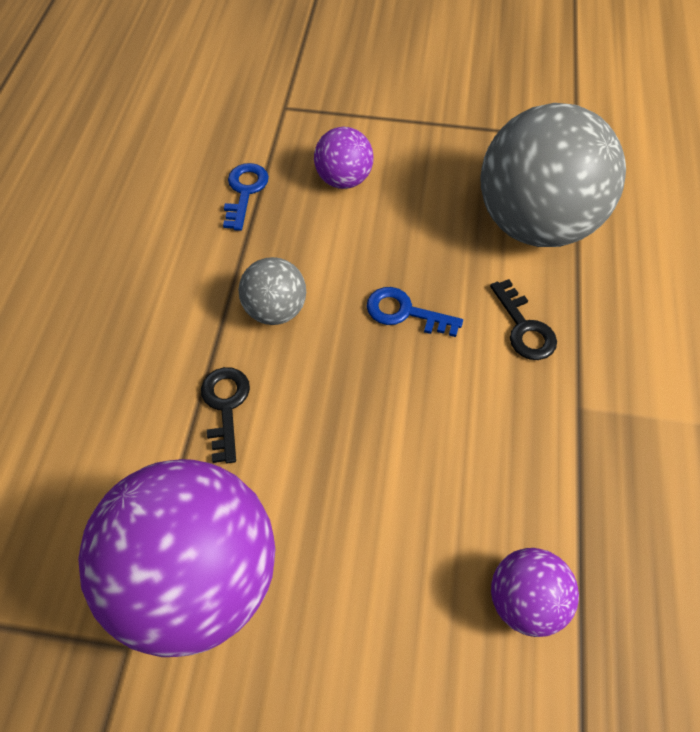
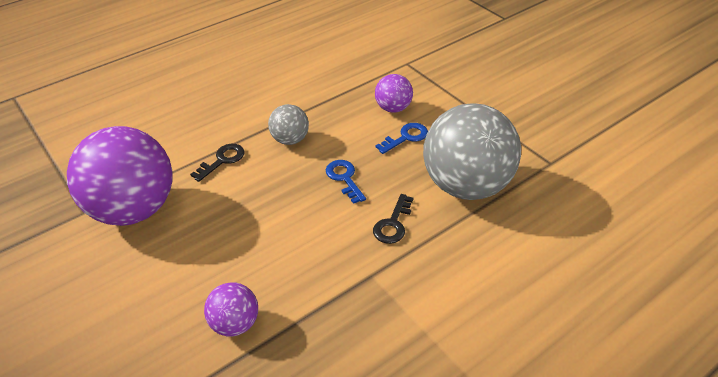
camera: 45 degrees right, 15 degrees down
blue key [223,163,269,231] -> blue key moved to [376,123,428,154]

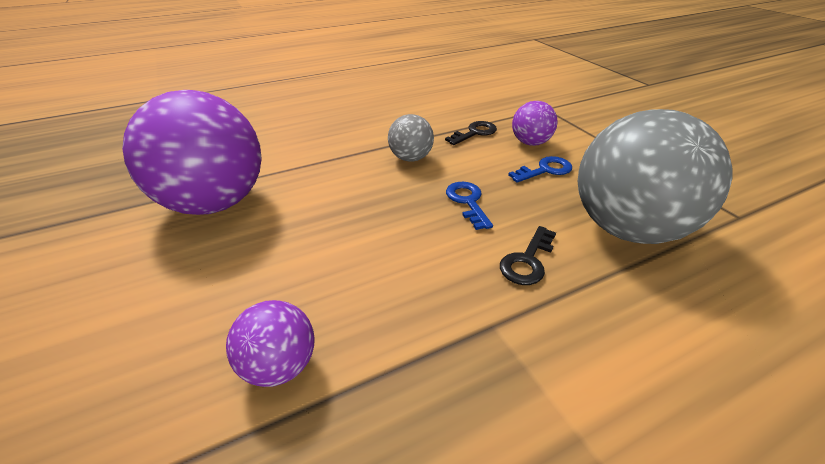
camera: 10 degrees right, 5 degrees down
black key [190,144,245,182] -> black key moved to [445,121,497,145]

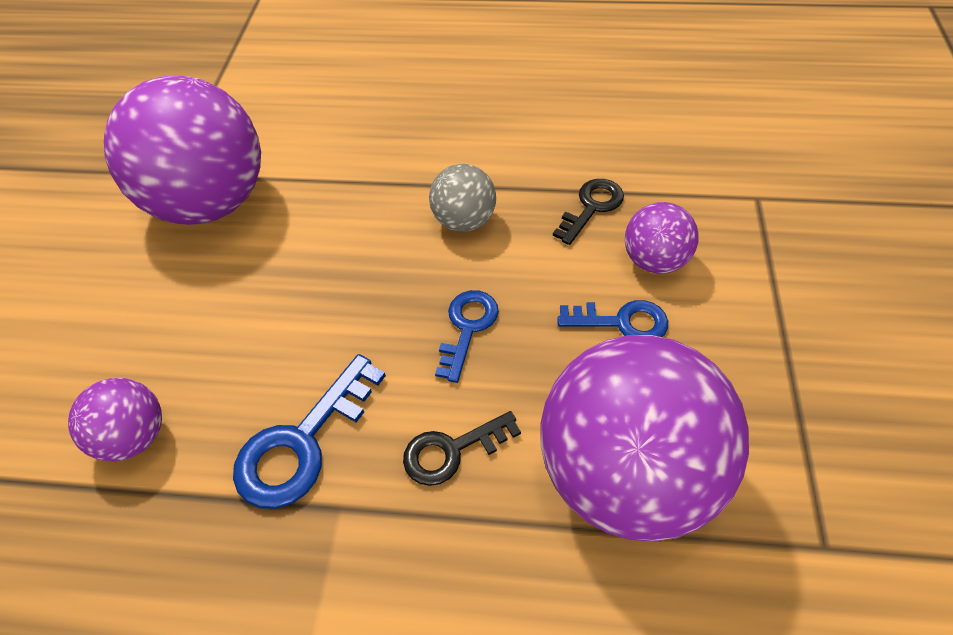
camera: 35 degrees right, 15 degrees up
black key [445,121,497,145] -> black key turned 45 degrees counterclockwise [553,179,624,245]
grey ball [577,109,732,244] -> purple ball [540,335,749,542]
none -> blue key [233,354,386,509]

